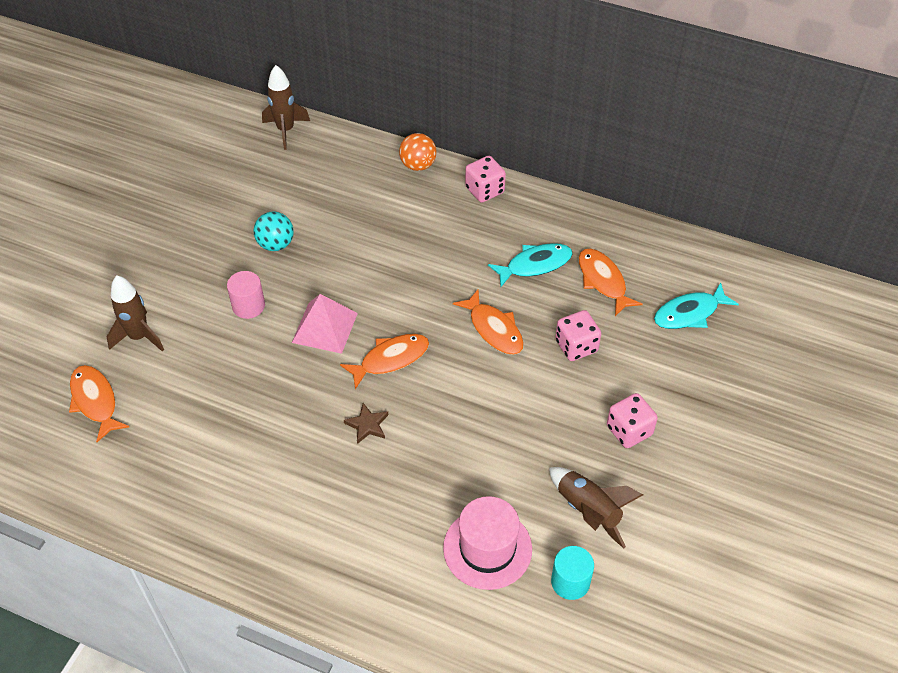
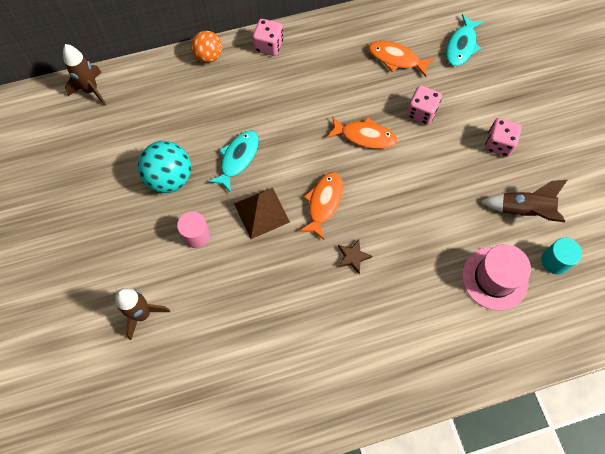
camera: 40 degrees left, 15 degrees up
orange fish [69,365,129,442] -> none
turquoise ball [253,211,294,251] -> turquoise ball [138,141,191,193], size x1.52
pink pyramid [292,294,358,354] -> brown pyramid [234,187,290,239]
turquoise fish [488,243,573,287] -> turquoise fish moved to [208,130,259,193]

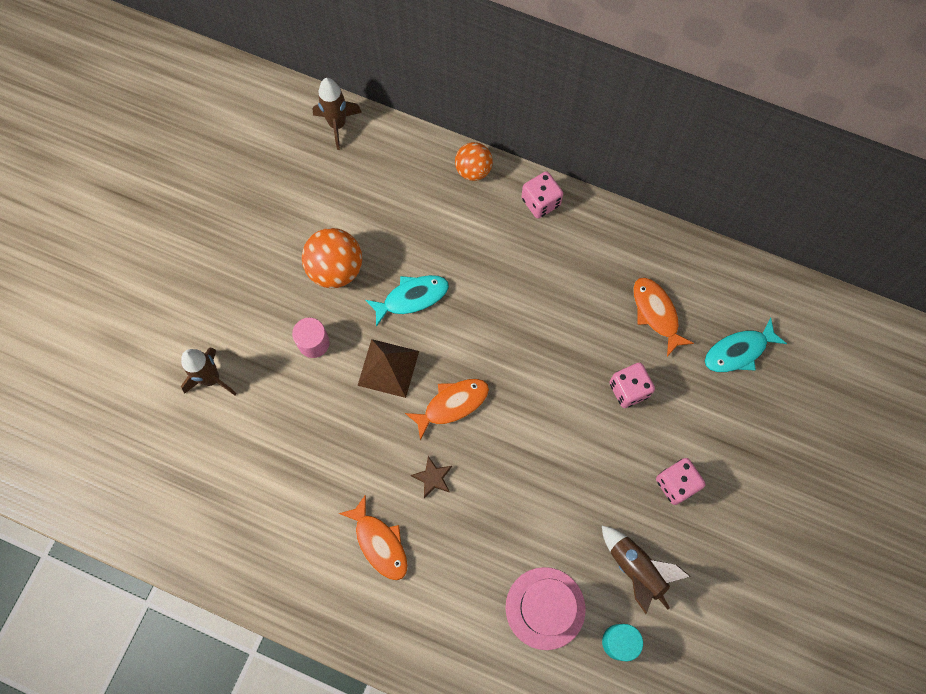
camera: 40 degrees right, 5 degrees up
turquoise ball [138,141,191,193] -> orange ball [302,228,362,288]
orange fish [327,116,397,149] -> orange fish moved to [338,495,408,580]

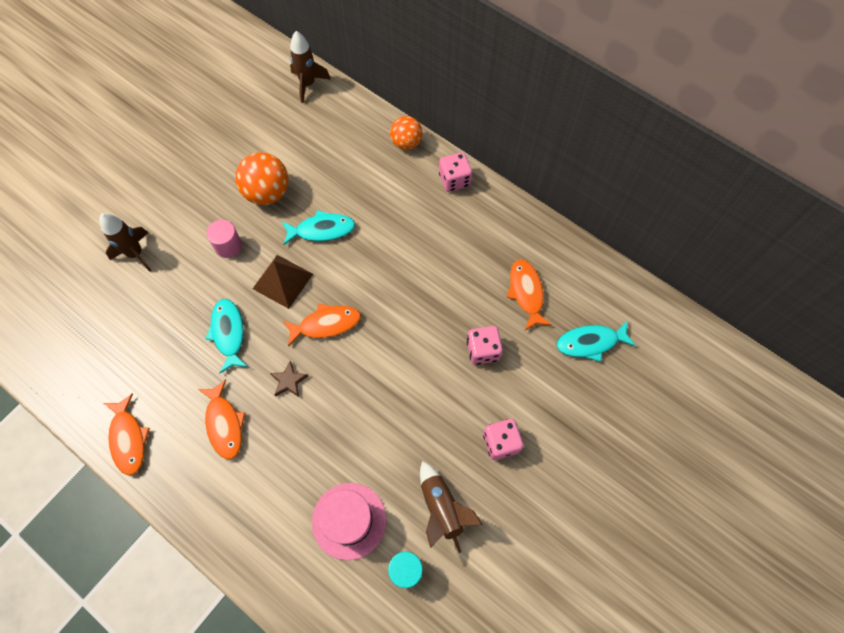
camera: 15 degrees right, 5 degrees down
none -> orange fish [104,394,150,475]
none -> turquoise fish [205,299,248,373]

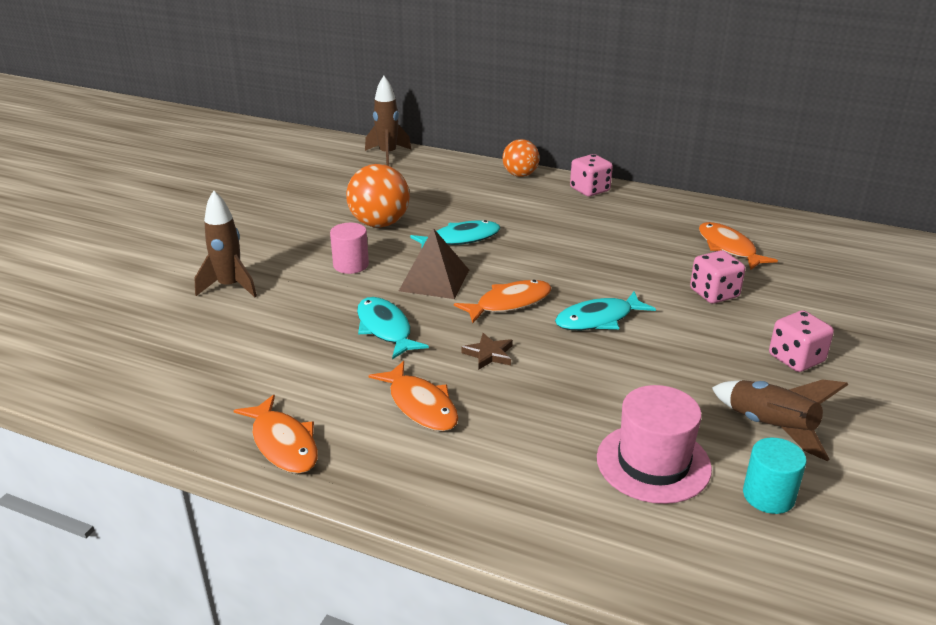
camera: 15 degrees left, 35 degrees down
turquoise fish [557,321,636,362] -> turquoise fish moved to [555,291,656,330]

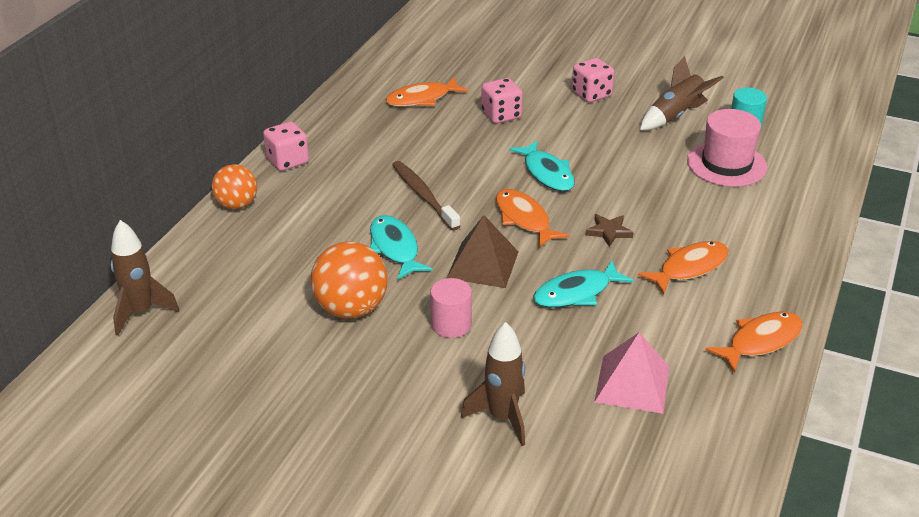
camera: 90 degrees left, 5 degrees up
none -> brown toothbrush [392,161,460,231]
none -> pink pyramid [594,332,669,414]

